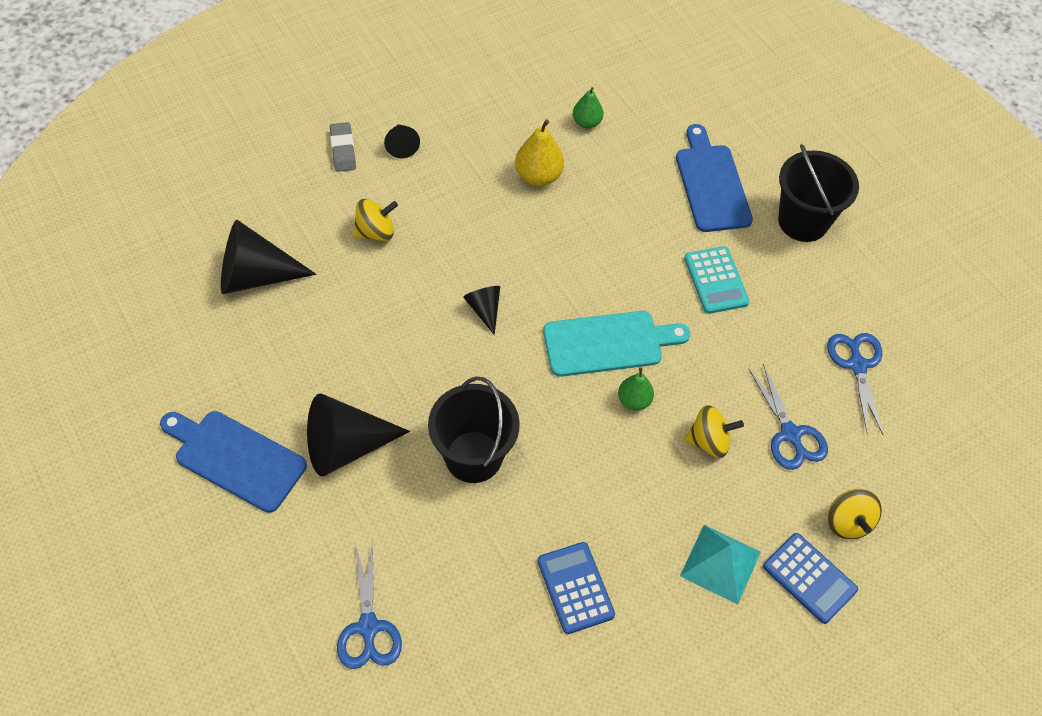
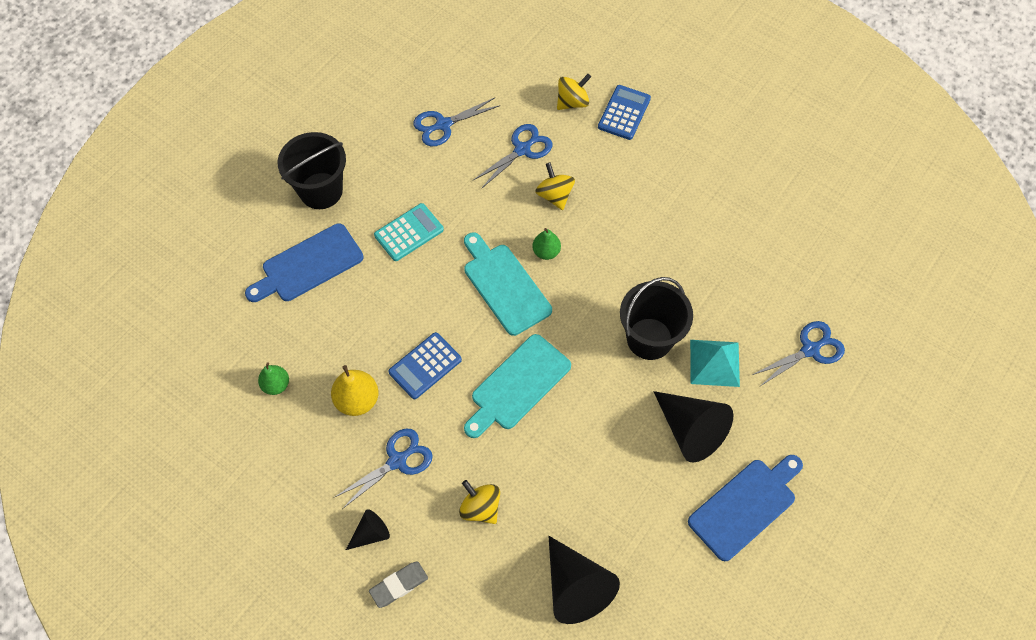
camera: 110 degrees left, 5 degrees up
blue cutting board [160,411,307,513] -> blue cutting board turned 135 degrees counterclockwise [688,455,803,561]
black cone [463,286,500,335] -> turquoise cutting board [464,334,571,438]
blue calculator [537,542,615,634] -> blue calculator moved to [389,332,462,399]
turquoise pyramid [680,525,761,605] -> turquoise pyramid moved to [690,340,740,387]
none -> blue scissors [335,428,433,509]

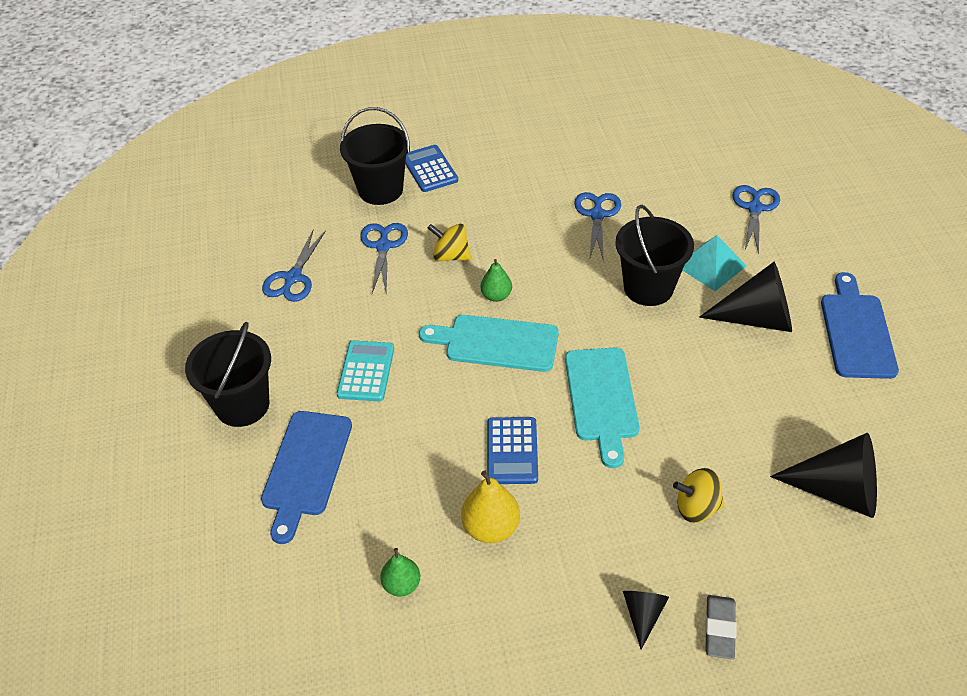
camera: 45 degrees left, 15 degrees down
blue scissors [335,428,433,509] -> blue scissors moved to [574,192,621,262]
yellow spinning top [557,74,591,110] -> black bucket [340,107,410,205]

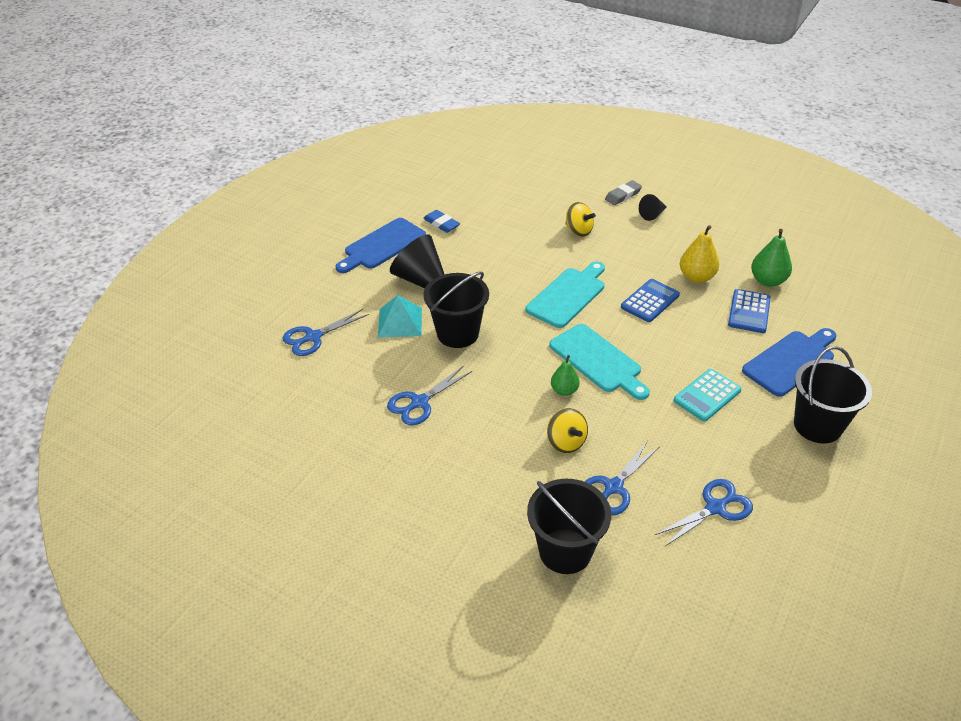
camera: 140 degrees left, 5 degrees down
green pear [380,548,420,597] -> green pear [751,229,792,287], size x1.53
blue calculator [405,145,458,192] -> blue calculator moved to [728,289,771,333]
black cone [770,433,877,518] -> none
none -> blue eraser [423,210,460,233]

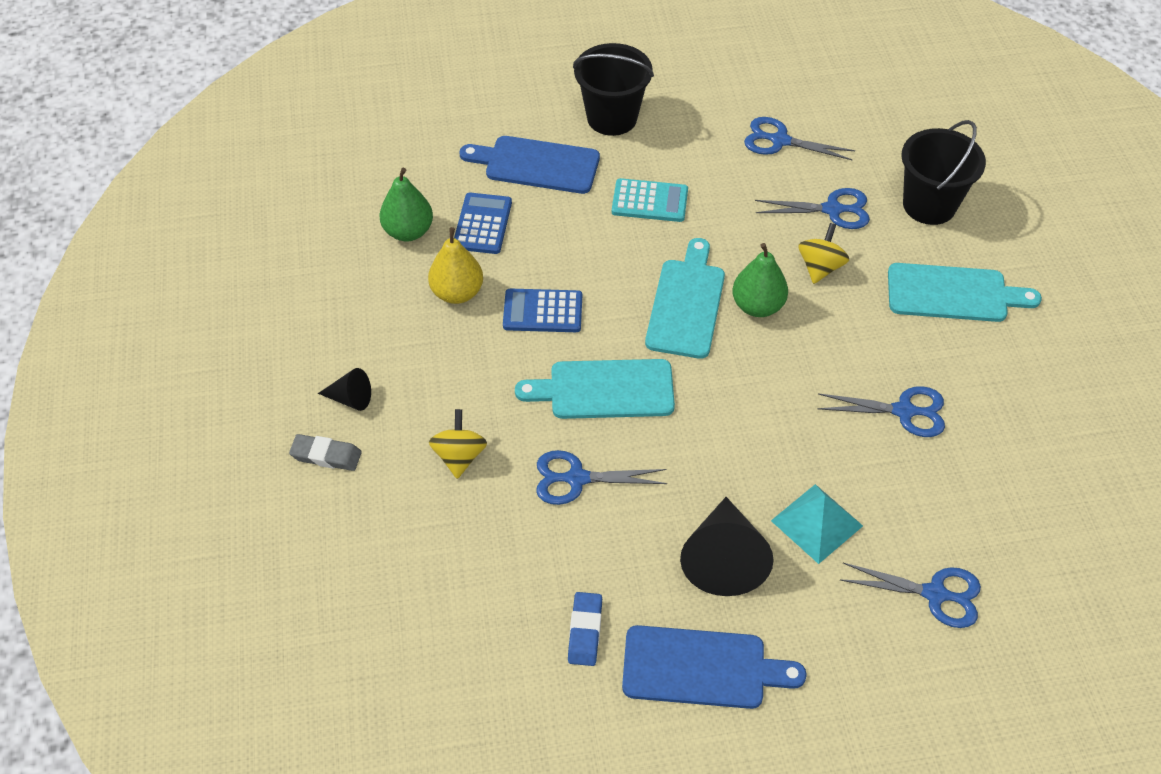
camera: 130 degrees left, 10 degrees up
black bucket [424,272,489,348] -> none
green pear [551,355,580,396] -> green pear [732,243,788,317], size x1.53
blue calculator [728,289,771,333] -> blue calculator turned 60 degrees counterclockwise [454,193,512,254]
none -> blue scissors [536,450,667,505]
none -> turquoise cutting board [888,263,1042,322]

